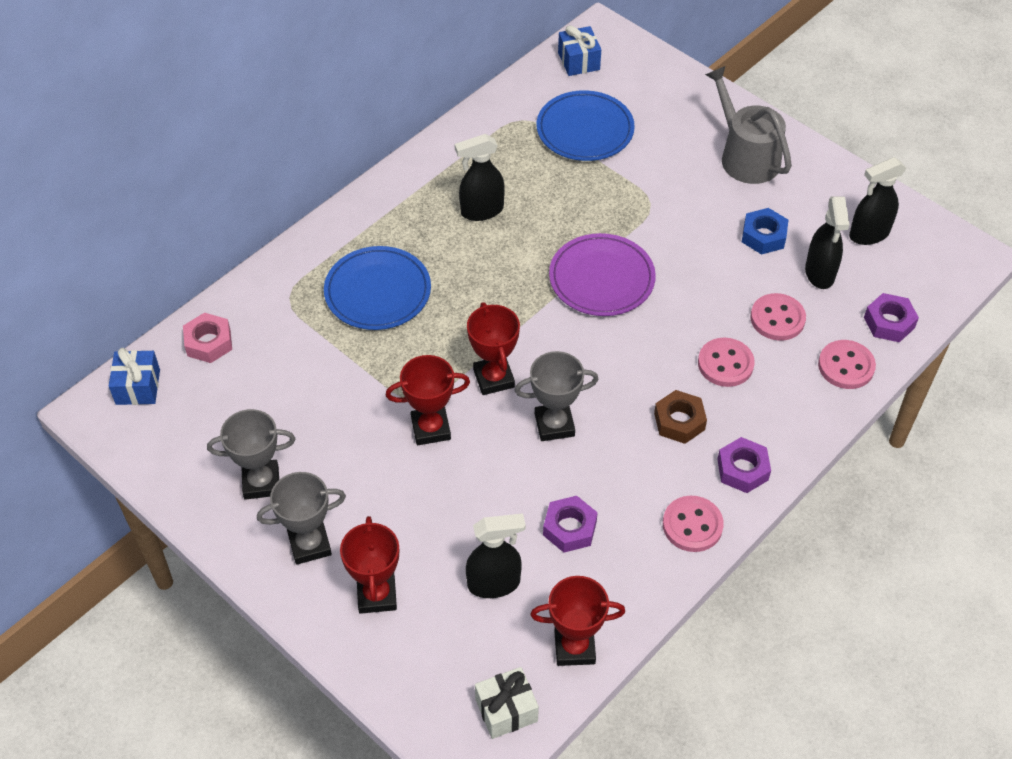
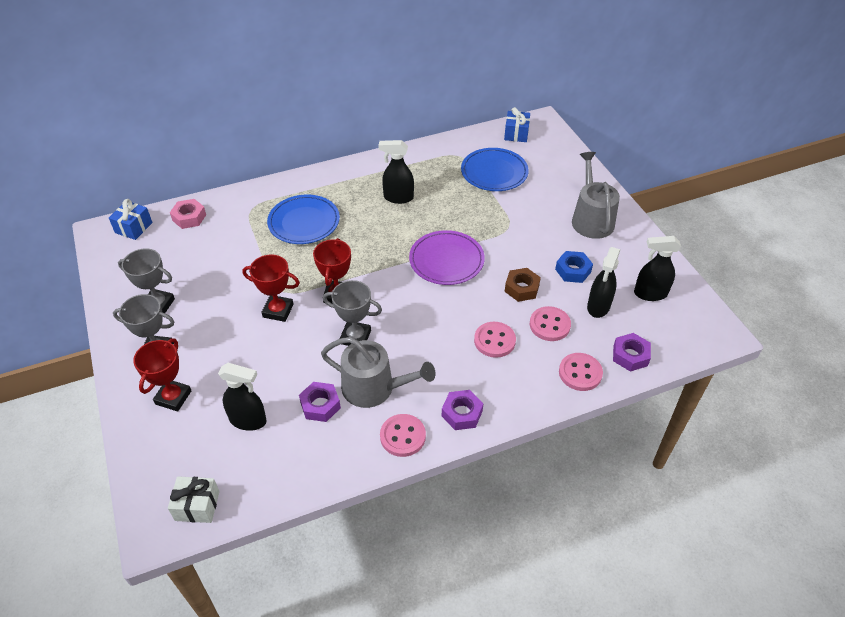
camera: 25 degrees right, 5 degrees down
red trophy [530,576,625,666] -> none
brown nut [654,390,707,444] -> brown nut moved to [505,268,541,302]
none -> grey watering can [321,337,436,408]

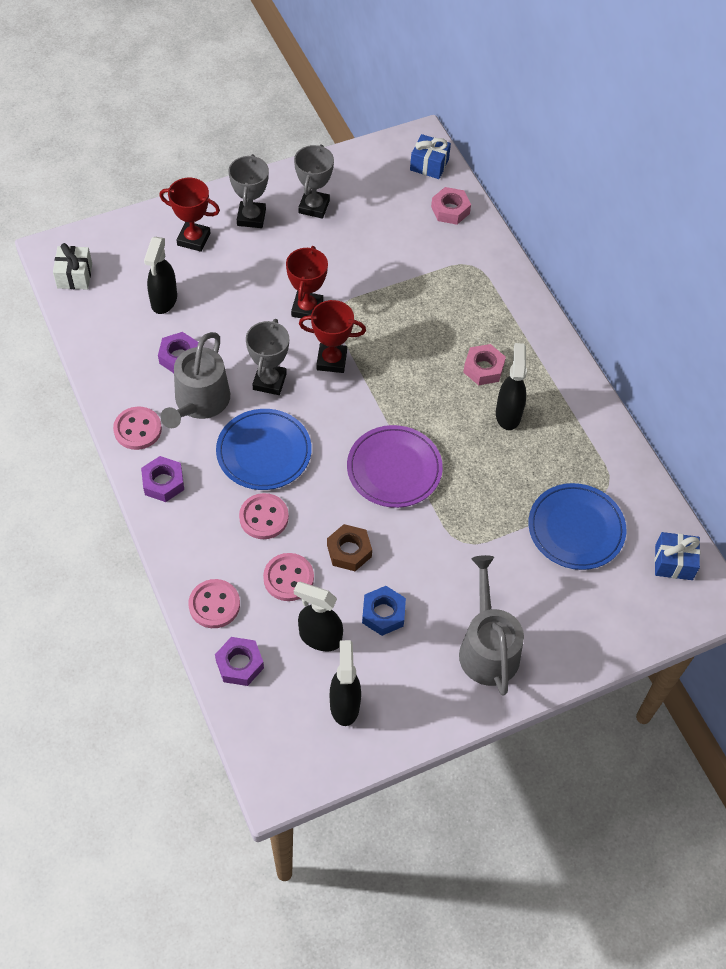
camera: 85 degrees right, 10 degrees up
blue plate [267,195,340,244] -> blue plate moved to [216,409,312,490]
grey watering can [572,152,620,239] -> grey watering can turned 90 degrees counterclockwise [459,555,524,696]
none -> pink nut [463,344,506,385]

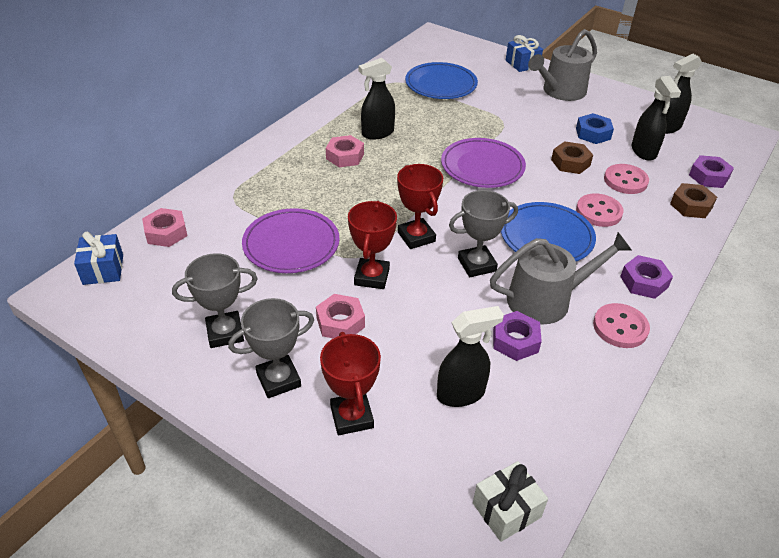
camera: 120 degrees left, 15 degrees down
pink button [188,579,240,628] -> brown nut [670,183,717,218]
red trophy [286,246,328,320] -> red trophy turned 60 degrees counterclockwise [348,201,397,289]
blue gift [655,532,700,580] -> blue gift moved to [506,35,543,72]
none -> purple plate [242,208,339,273]
none -> pink nut [316,294,365,338]

